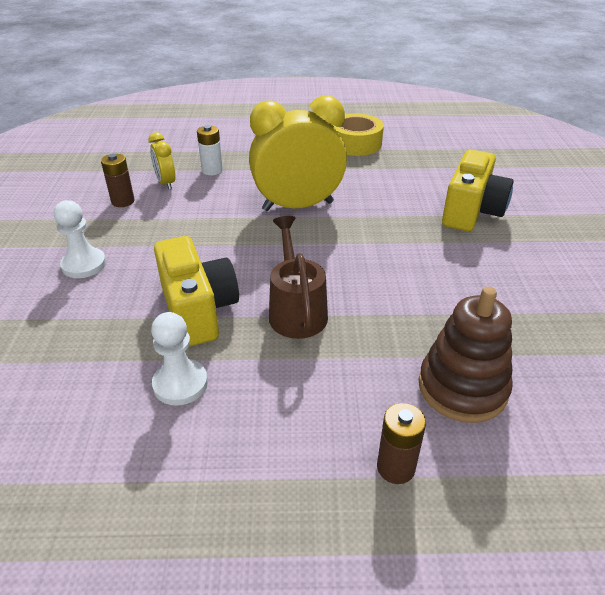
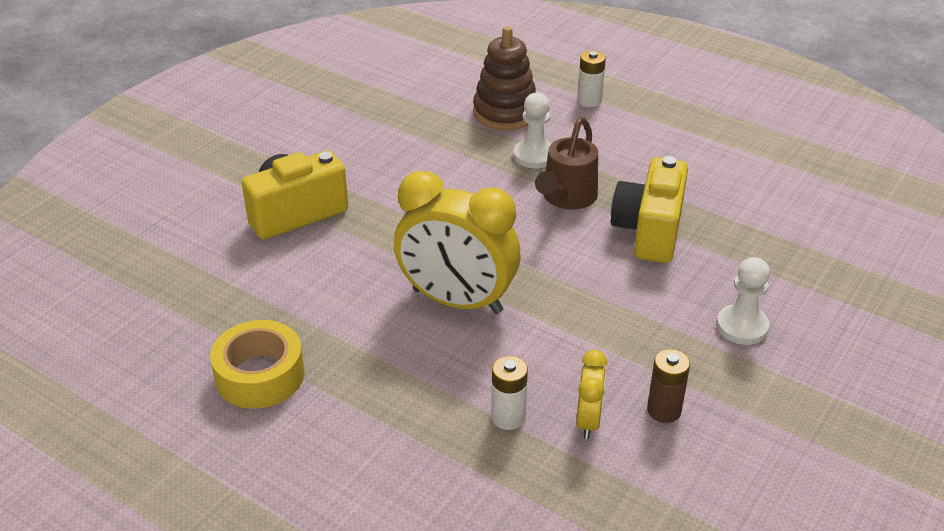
camera: 145 degrees left, 0 degrees up
white pawn [151,312,208,405] -> white pawn moved to [513,93,551,168]
brown battery [377,403,426,484] -> white battery [577,51,606,107]

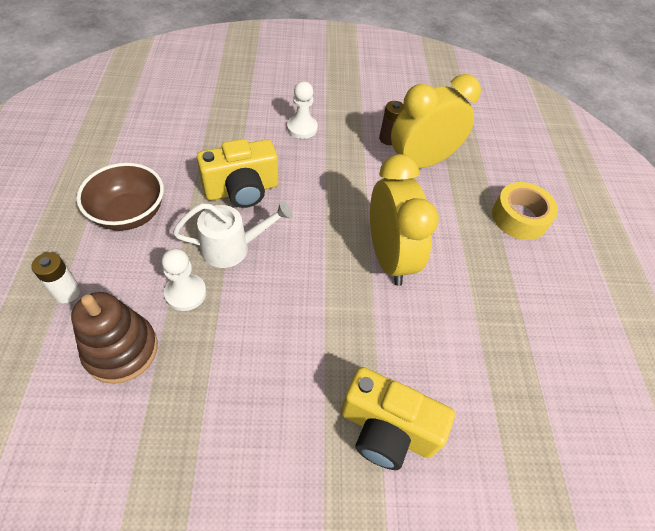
camera: 130 degrees left, 15 degrees up
yellow tape [210,320,305,409] -> yellow tape moved to [492,182,558,240]
white battery [491,356,528,430] -> none
brown watering can [535,117,598,210] -> white watering can [173,201,293,268]
yellow clock [576,350,607,439] -> yellow clock [391,74,481,168], size x2.11
none -> brown bowl [77,163,164,231]

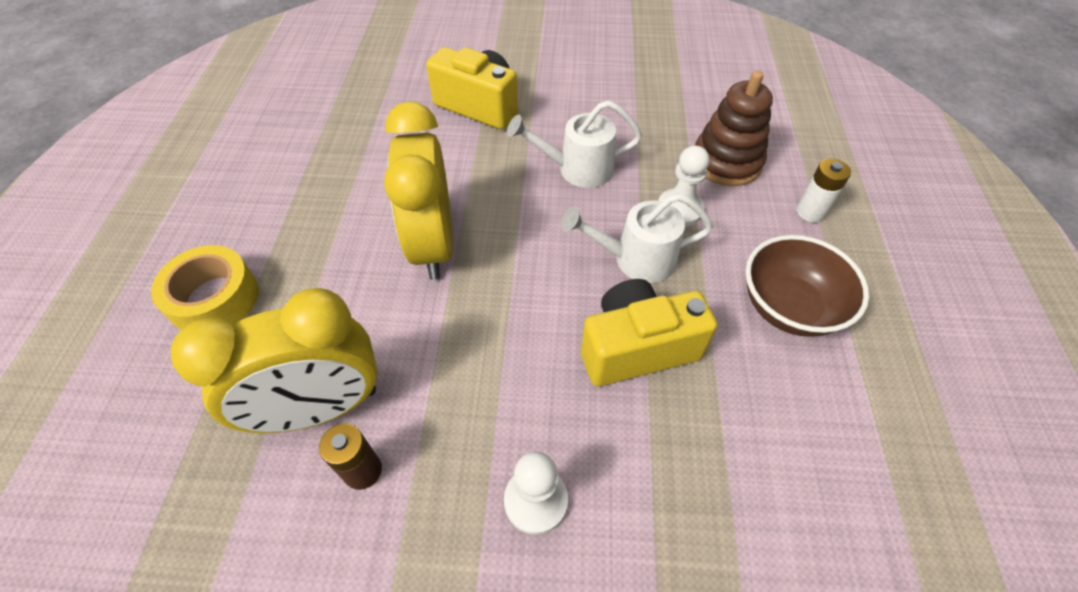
camera: 170 degrees left, 0 degrees up
none -> white watering can [507,100,642,188]

